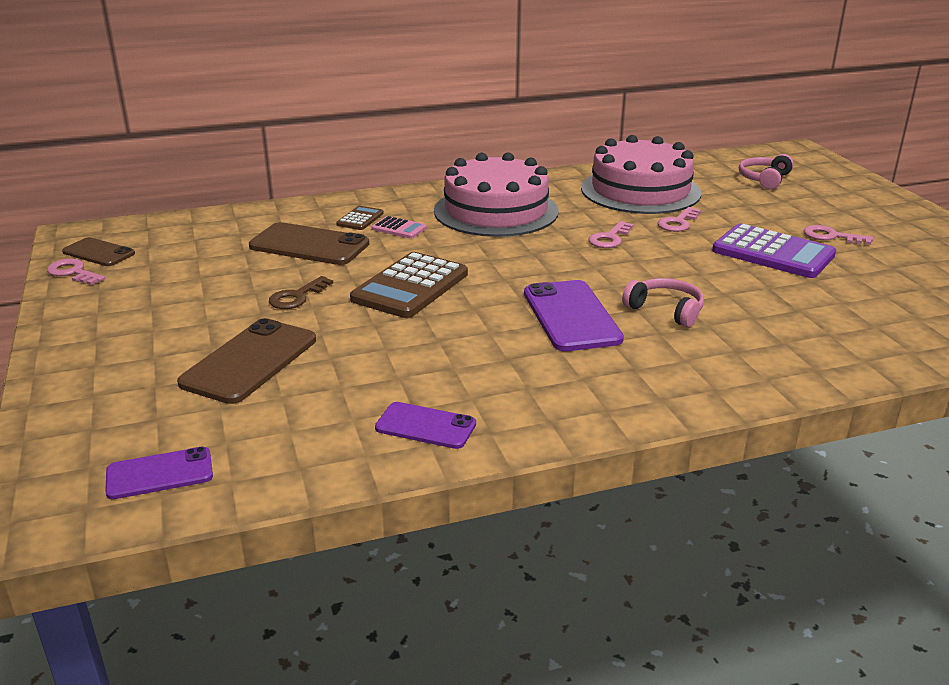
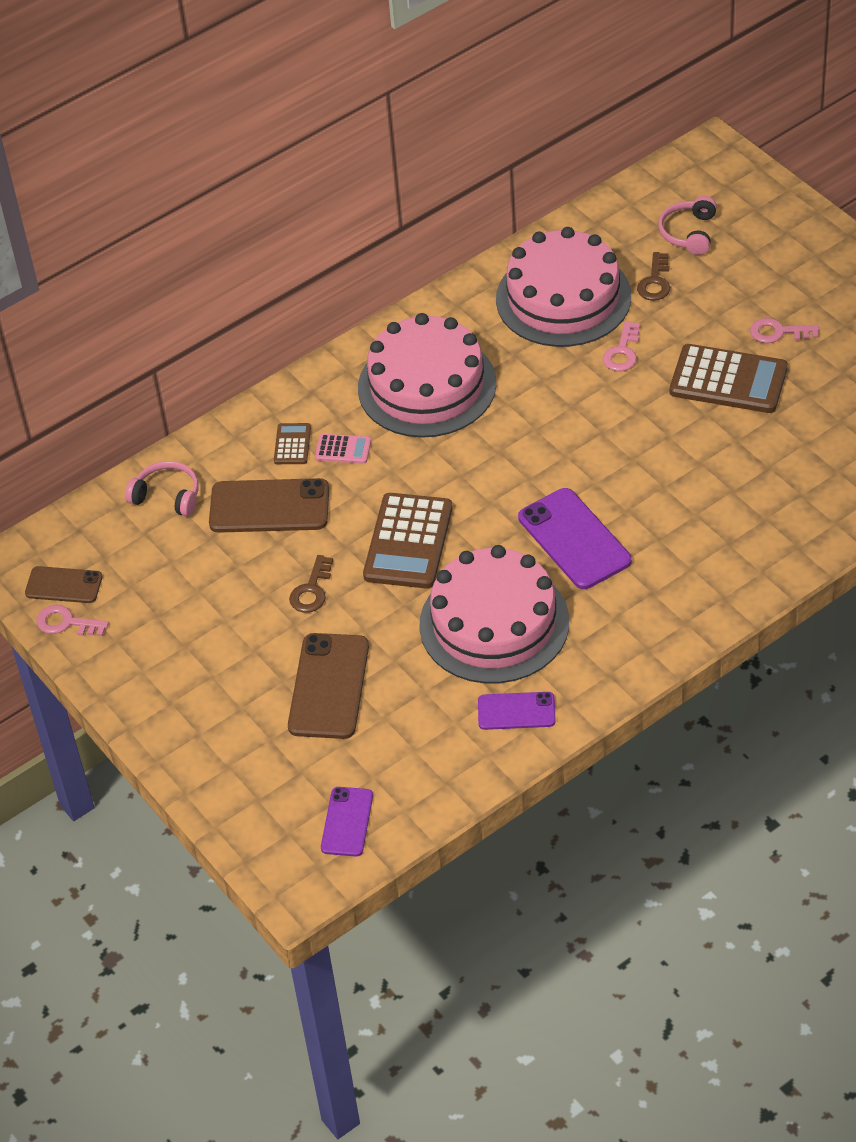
camera: 15 degrees left, 20 degrees up
purple phone [105,447,213,499] -> purple phone turned 45 degrees counterclockwise [321,787,373,857]
pink key [588,221,633,248] -> none
pink headphones [622,278,704,327] -> pink headphones moved to [125,461,198,516]
purple calculator [712,224,836,278] -> brown calculator [670,344,788,413]
none -> pink cake [419,545,569,684]
none -> brown key [637,252,670,301]

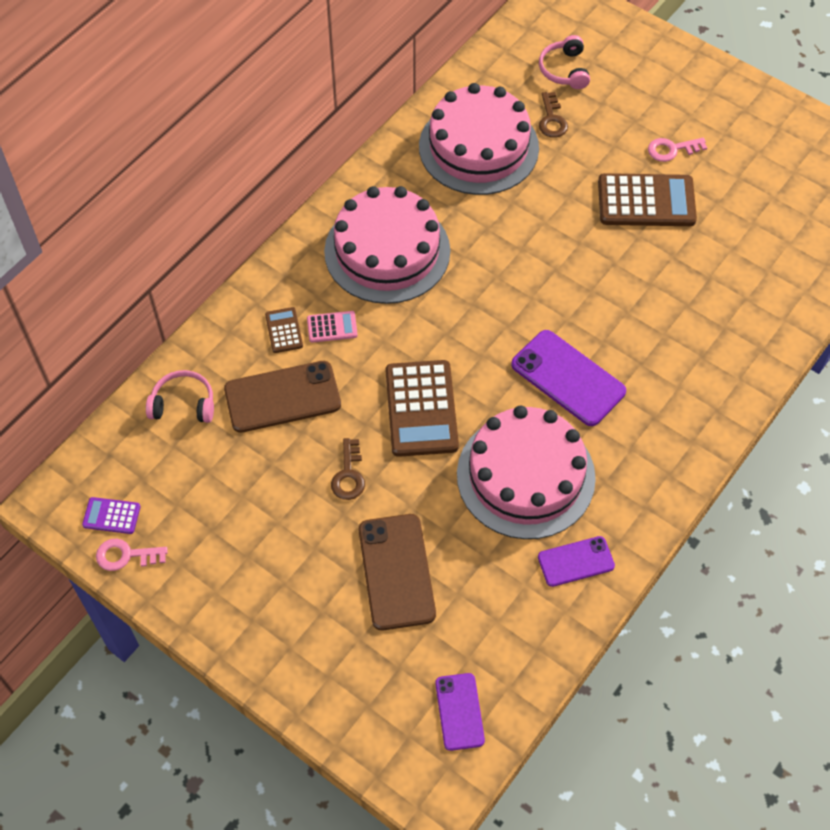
camera: 20 degrees left, 10 degrees up
brown phone [25,566,102,603] -> purple calculator [82,497,141,534]
pink key [602,321,640,371] -> none

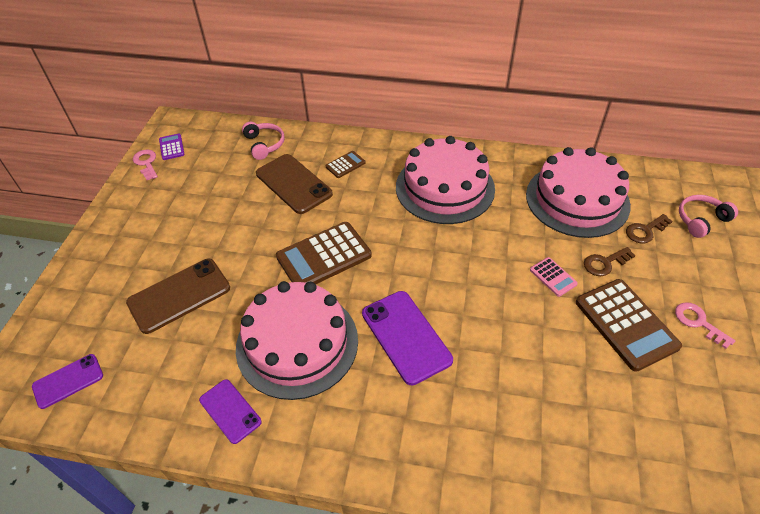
camera: 65 degrees right, 10 degrees down
pink calculator [307,311,358,343] -> pink calculator moved to [530,257,578,297]
brown key [331,438,365,500] -> brown key moved to [584,247,636,276]
purple phone [511,330,626,426] -> purple phone turned 45 degrees counterclockwise [362,291,453,385]

